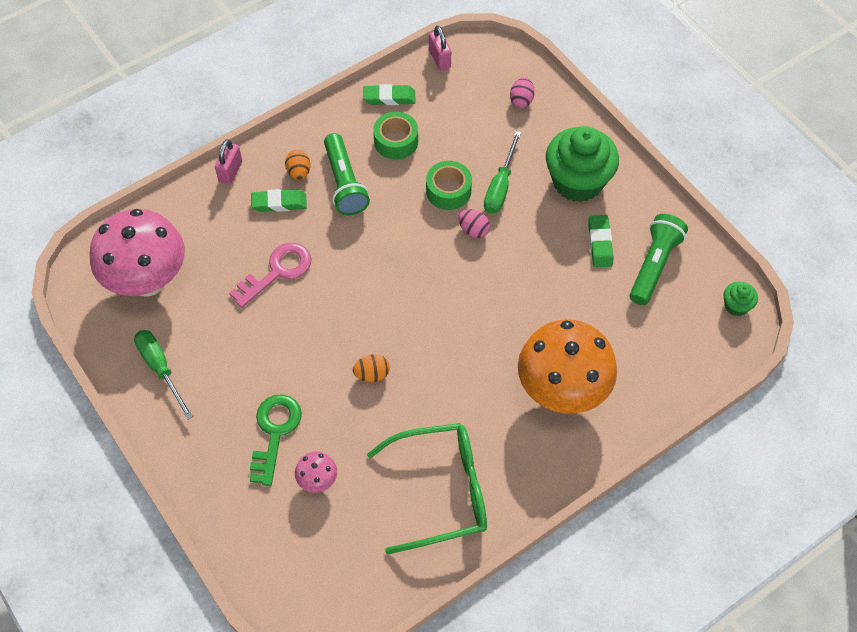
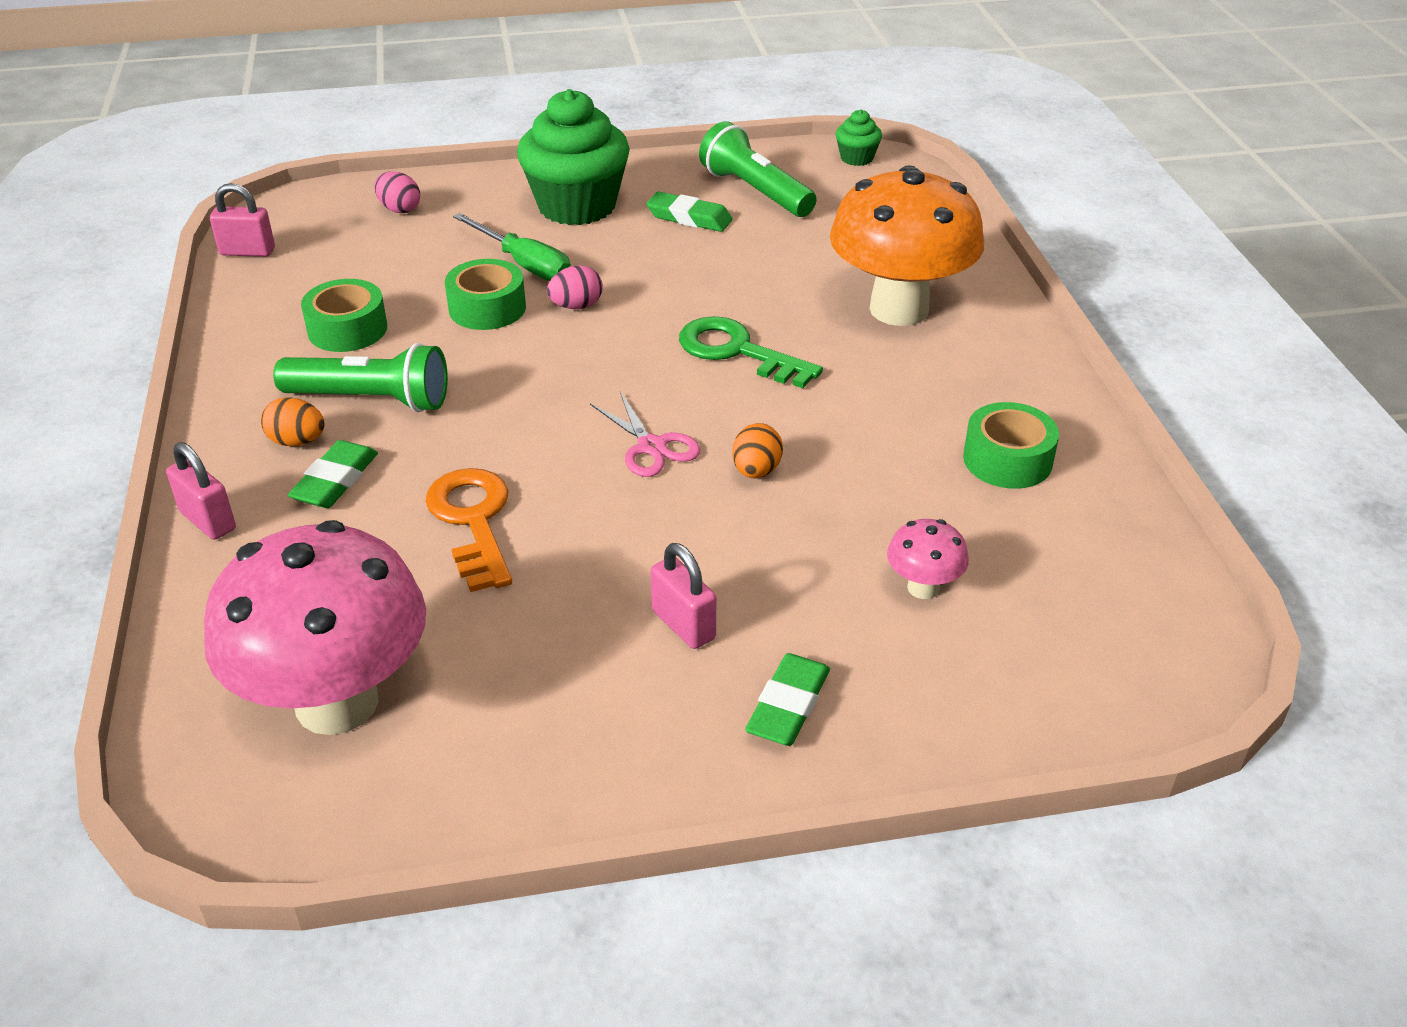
camera: 65 degrees left, 20 degrees down
green screwdriver [134,330,194,420] -> none
pink key [229,243,312,308] -> orange key [425,468,512,592]
green key [249,394,302,486] -> green key moved to [679,316,823,388]
green eraser [364,84,415,105] -> green eraser moved to [745,653,830,746]
green glasses [367,423,487,554] -> green tape [963,402,1059,489]
none -> pink scissors [590,392,700,477]
none -> pink padlock [651,543,716,649]

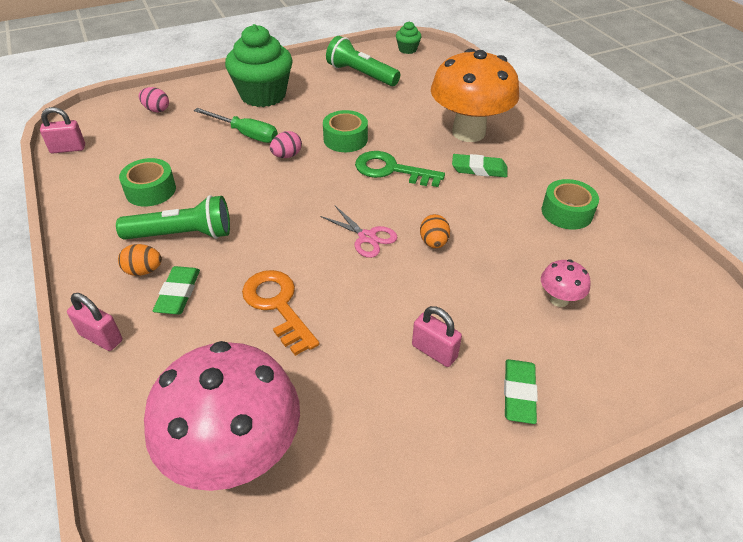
camera: 15 degrees left, 5 degrees up
green tape [445,259,526,330] -> green tape moved to [323,110,368,152]
green eraser [646,192,733,232] -> green eraser moved to [452,154,507,177]

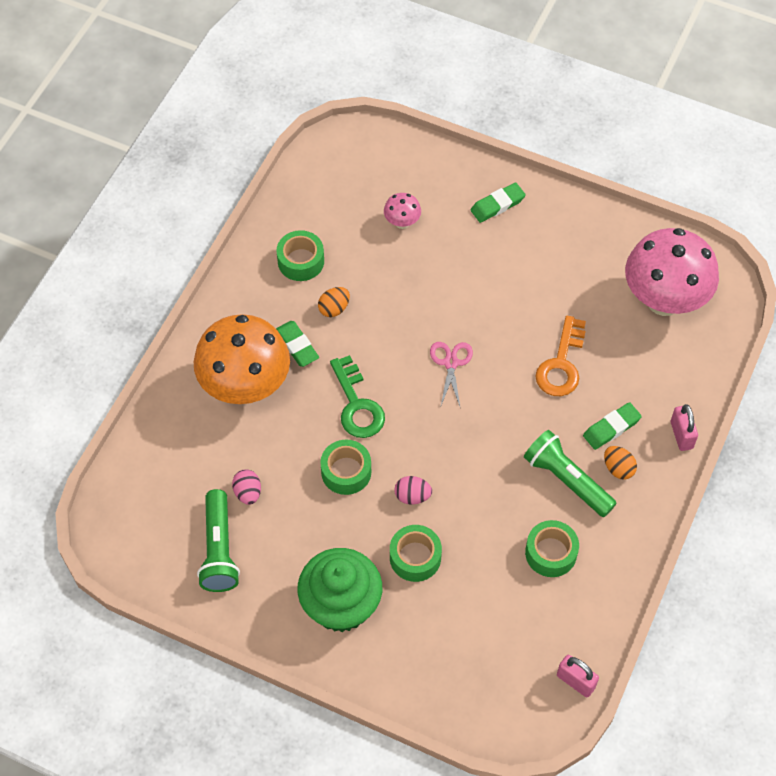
camera: 130 degrees left, 15 degrees up
pink egg [139,87,169,113] -> pink egg moved to [232,469,261,505]
green screwdriver [194,108,278,143] -> green tape [390,525,442,582]
green cupcake [396,21,422,54] -> none
pink padlock [412,306,462,367] -> none
orange egg [420,214,450,248] -> orange egg moved to [318,287,350,317]

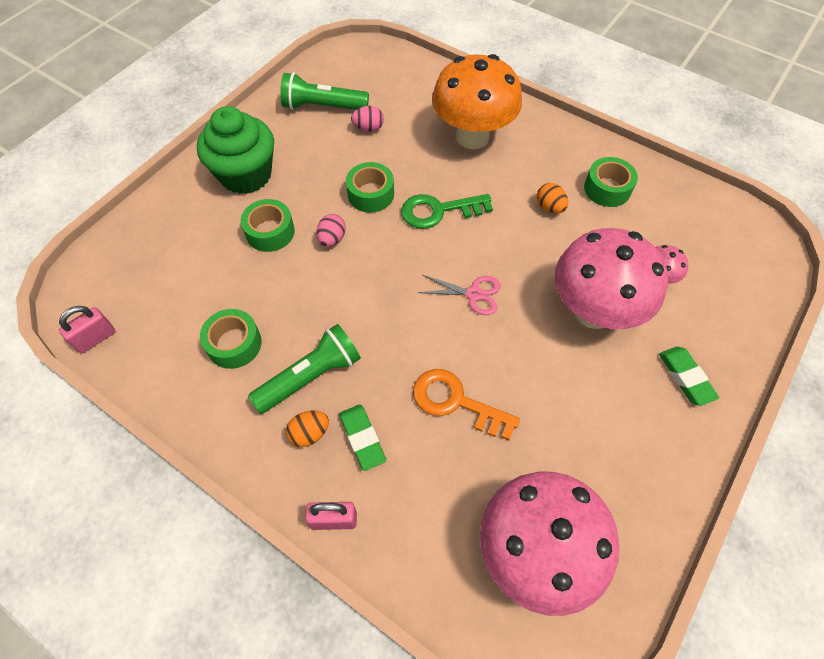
camera: 100 degrees right, 0 degrees up
green eraser [276,321,319,367] -> none
none -> pink mushroom [555,228,668,329]

